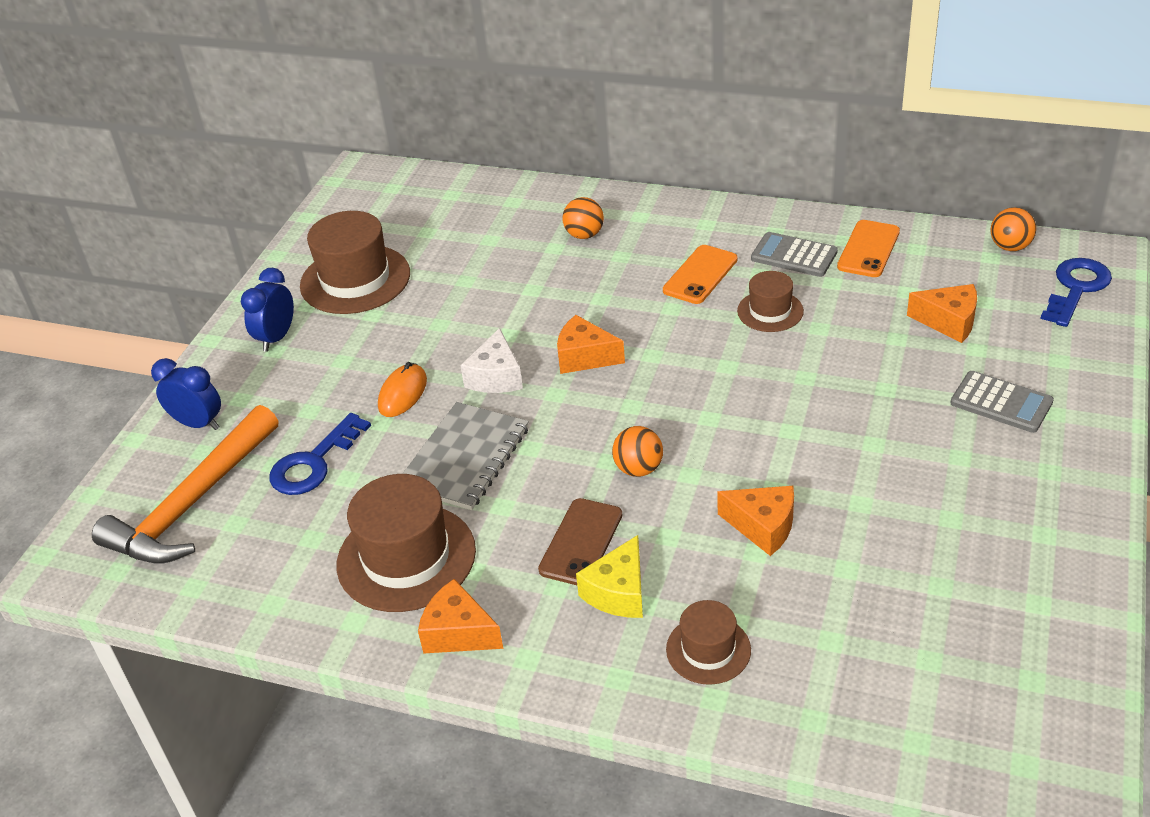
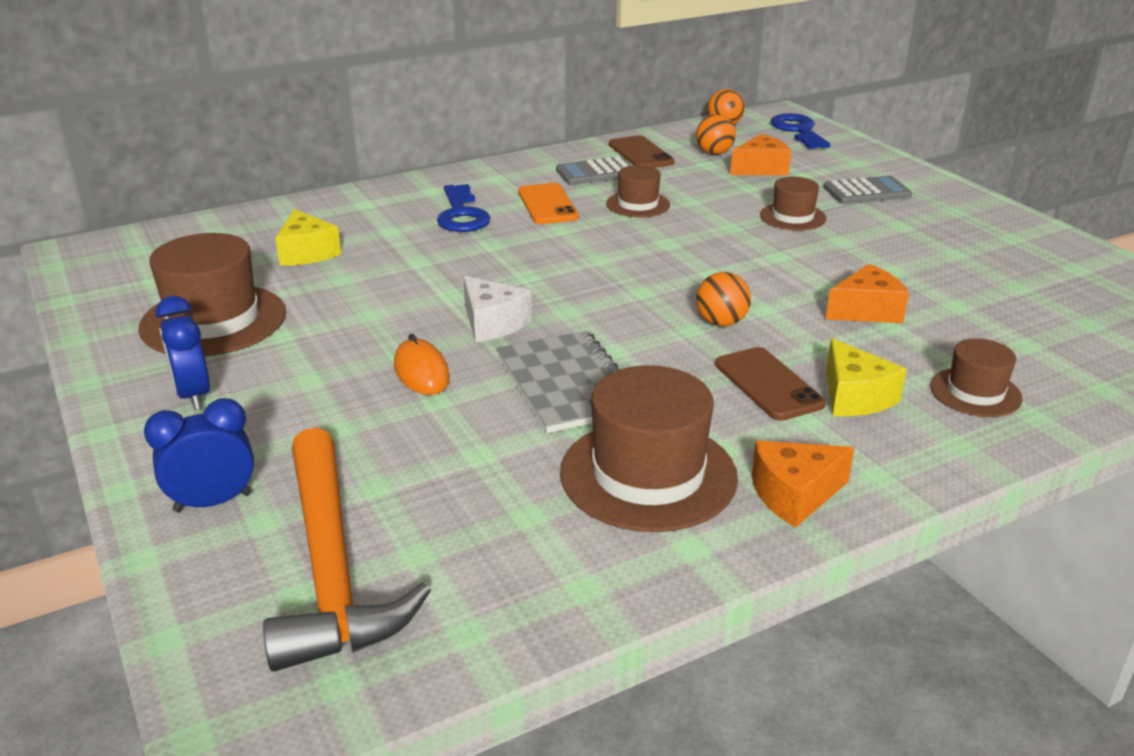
camera: 50 degrees left, 10 degrees down
blue key [270,413,371,495] -> blue key moved to [437,184,491,232]
orange cheese [557,315,625,374] -> none
orange ball [562,197,604,239] -> orange ball moved to [696,114,736,155]
orange phone [837,220,900,277] -> brown phone [609,135,675,168]
none -> yellow cheese [275,209,341,266]
none -> brown hat [760,177,826,231]

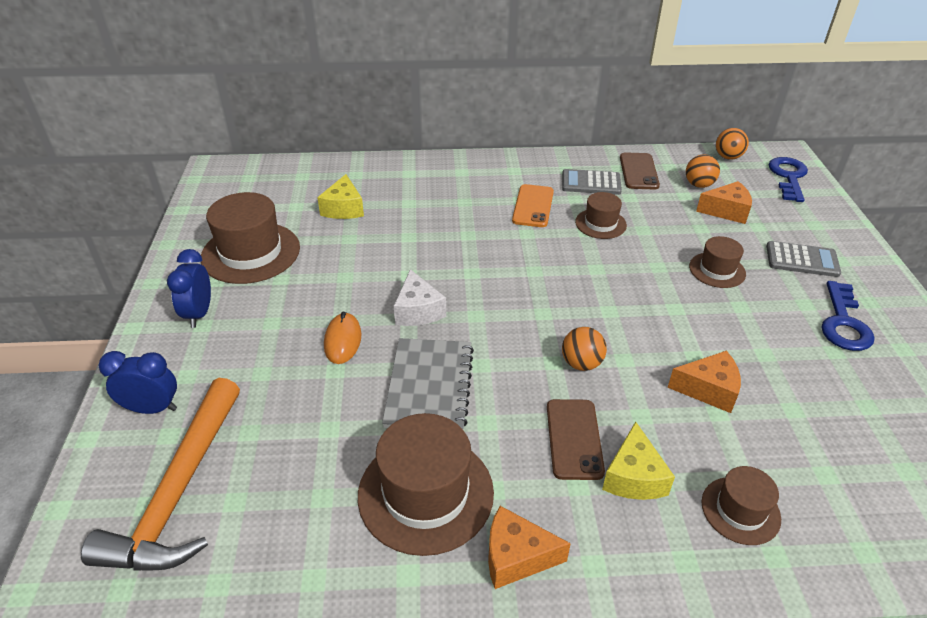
camera: 25 degrees right, 10 degrees up
blue key [437,184,491,232] -> blue key moved to [821,281,875,351]

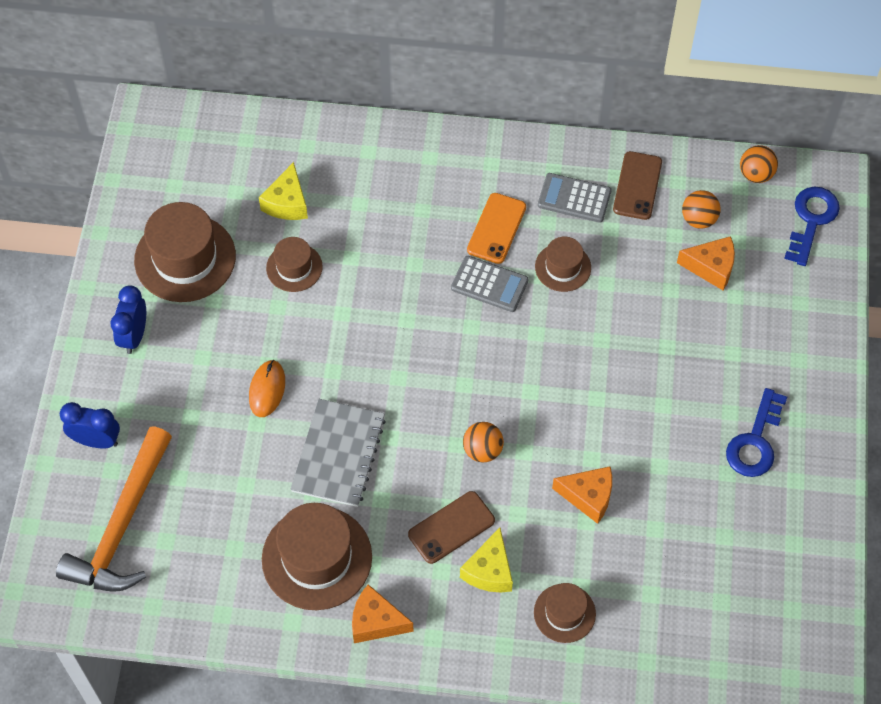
camera: 10 degrees right, 20 degrees up
white cheese [394,269,446,326] -> none
brown phone [547,399,605,480] -> brown phone turned 45 degrees clockwise [408,491,495,564]
brown hat [689,236,746,288] -> brown hat moved to [266,237,323,292]
grey calculator [766,241,841,277] -> grey calculator moved to [451,256,528,312]

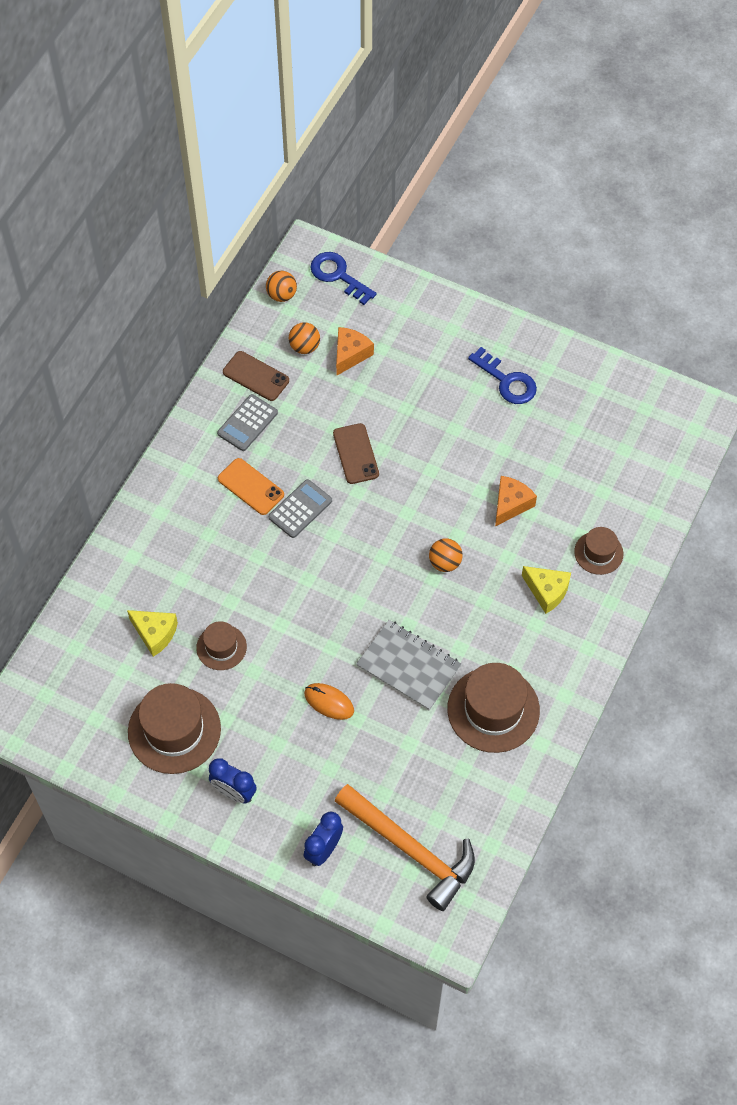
camera: 70 degrees left, 0 degrees up
orange cheese [352,584,414,643] -> none
brown phone [408,491,495,564] -> brown phone moved to [333,423,379,484]
brown hat [535,237,591,292] -> none

